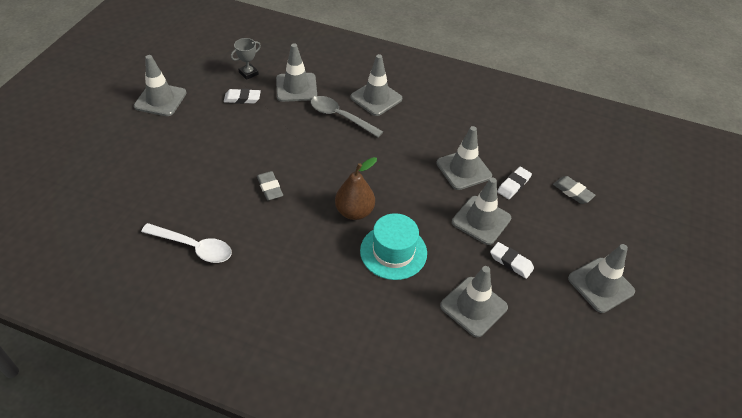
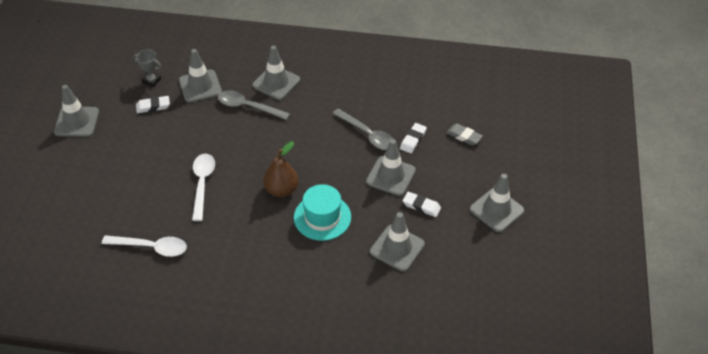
camera: 10 degrees left, 0 degrees up
grey trophy [231,38,261,80] -> grey trophy turned 75 degrees clockwise [133,49,161,87]
grey eraser [257,171,283,201] -> white spoon [192,154,215,221]
grey traffic cone [436,126,492,190] -> grey spoon [332,109,393,150]

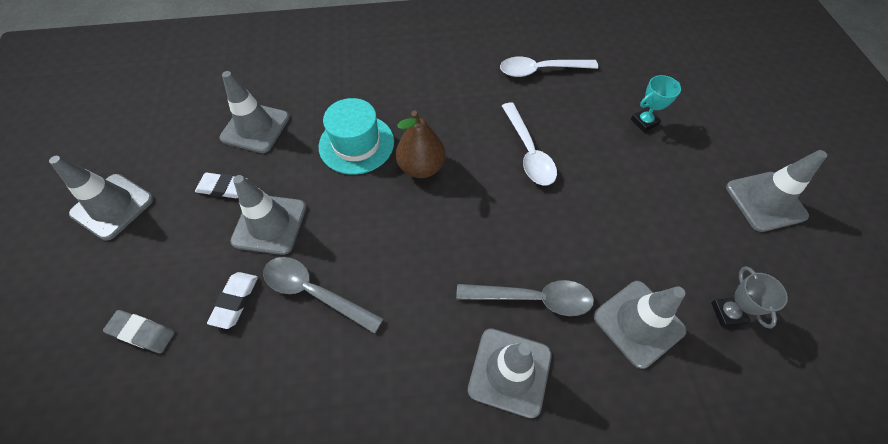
camera: 165 degrees right, 10 degrees up
grey trophy [133,49,161,87] -> grey trophy turned 75 degrees clockwise [711,266,788,329]
white eraser [136,96,170,113] -> none
none -> turquoise trophy [631,75,681,132]

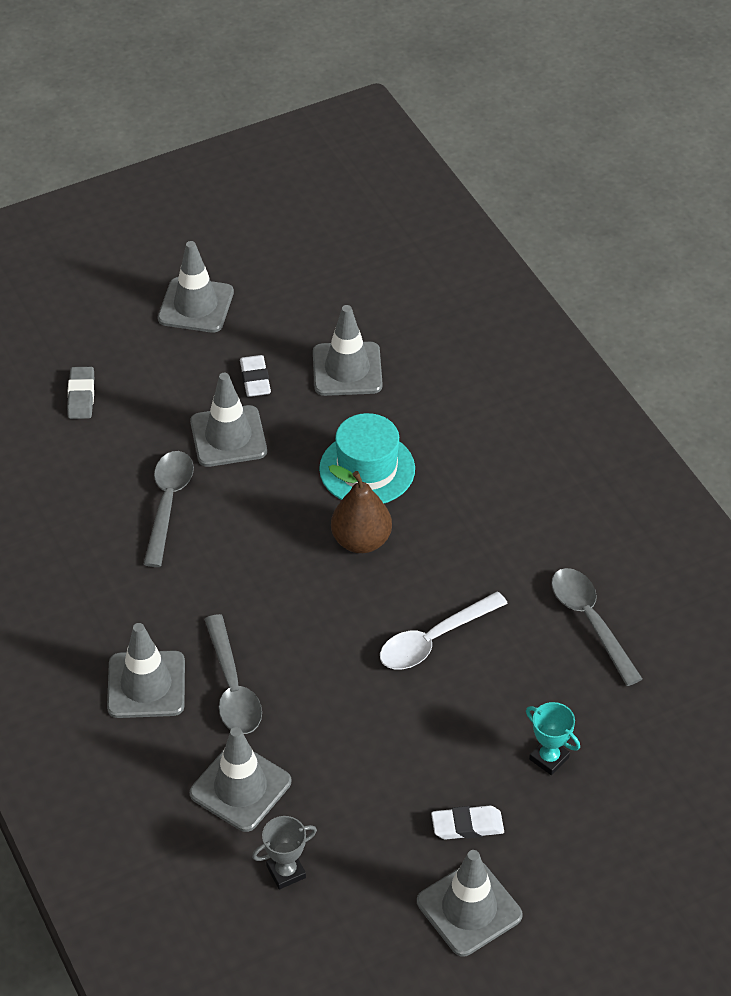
camera: 70 degrees right, 10 degrees down
white eraser [207,272,258,329] -> white eraser moved to [431,805,504,840]
white spoon [500,57,598,77] -> grey spoon [551,568,642,686]

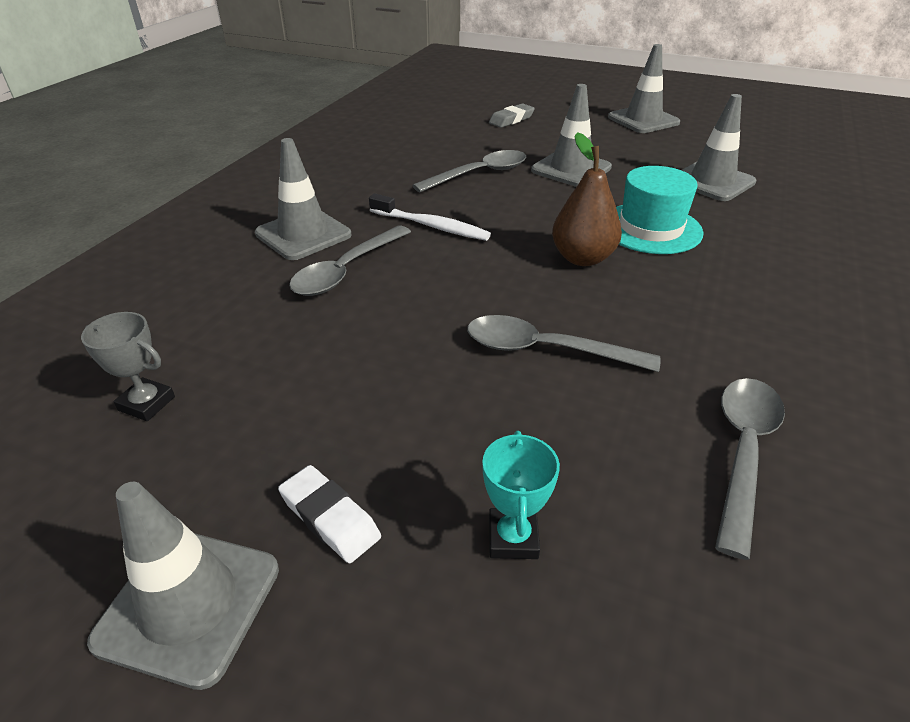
camera: 50 degrees right, 10 degrees down
grey traffic cone [190,727,291,832] -> none
white eraser [240,355,271,397] -> none
white spoon [380,592,508,669] -> grey spoon [467,315,661,372]
none -> white toothbrush [369,193,491,241]

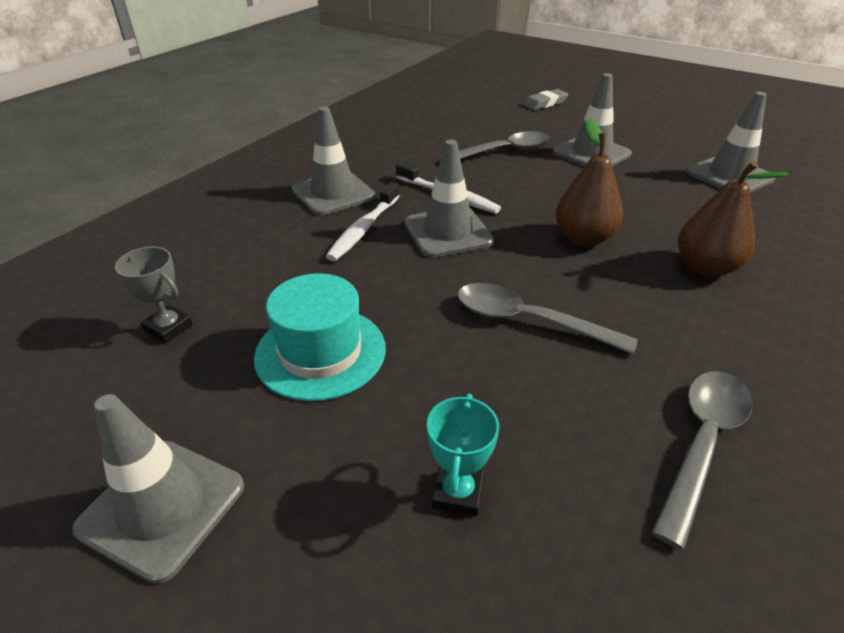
camera: 10 degrees right, 0 degrees up
white eraser [278,465,381,563] -> none
grey spoon [289,225,411,296] -> white toothbrush [325,182,400,261]
grey traffic cone [608,44,680,133] -> grey traffic cone moved to [405,140,494,258]
turquoise hat [616,166,703,254] -> turquoise hat moved to [254,273,386,401]
none -> brown pear [678,161,789,277]

